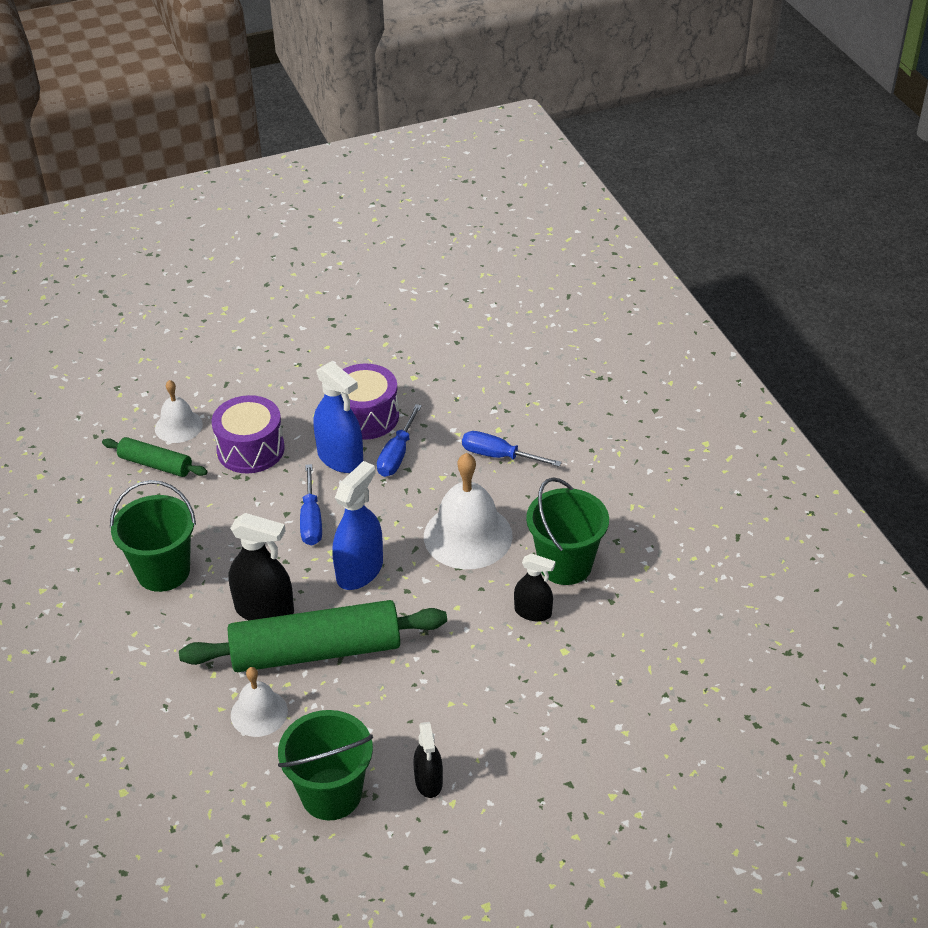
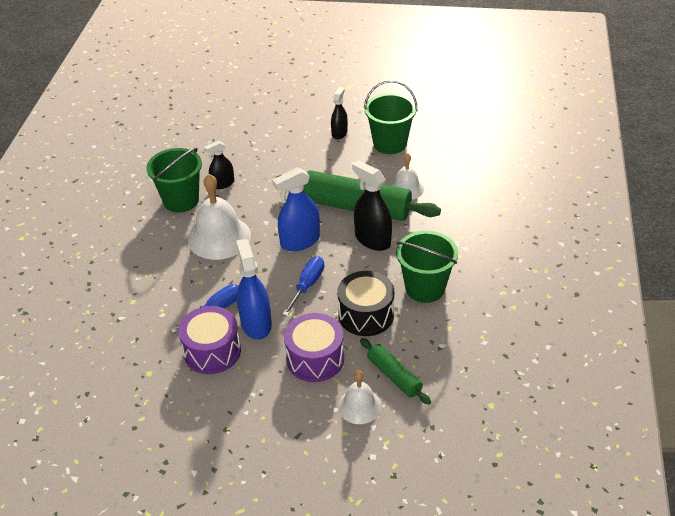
camera: 150 degrees left, 0 degrees up
blue screwdriver [462,431,562,467] -> none
black spray bottle [514,553,555,622] -> black spray bottle turned 75 degrees counterclockwise [204,141,234,189]
none -> black drum [338,271,394,336]

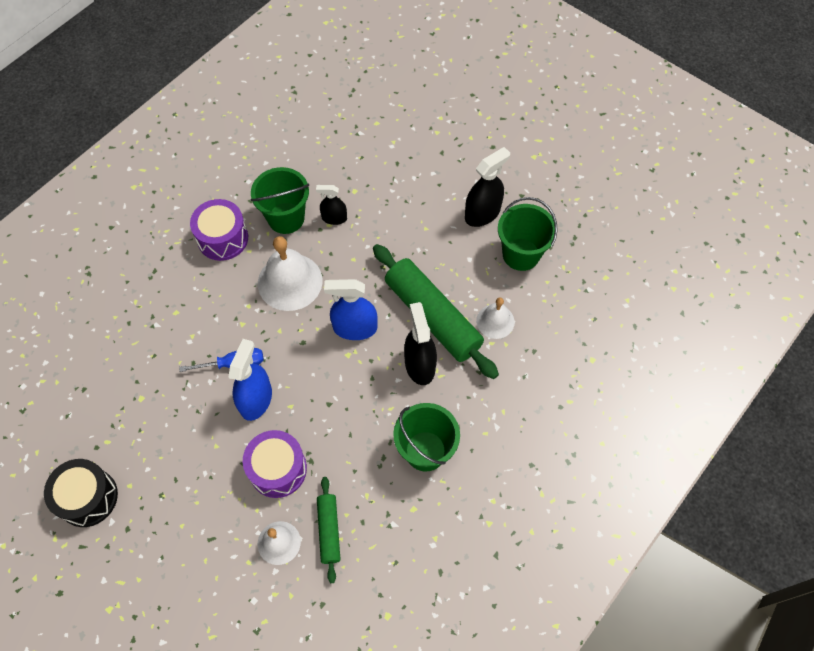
camera: 30 degrees right, 20 degrees up
purple drum [178,306,241,374] -> purple drum moved to [190,199,248,261]
blue screwdriver [282,256,324,316] -> none
black spray bottle [331,87,348,140] -> black spray bottle [465,147,510,227], size x1.63
black drum [338,271,394,336] -> black drum moved to [44,459,118,527]

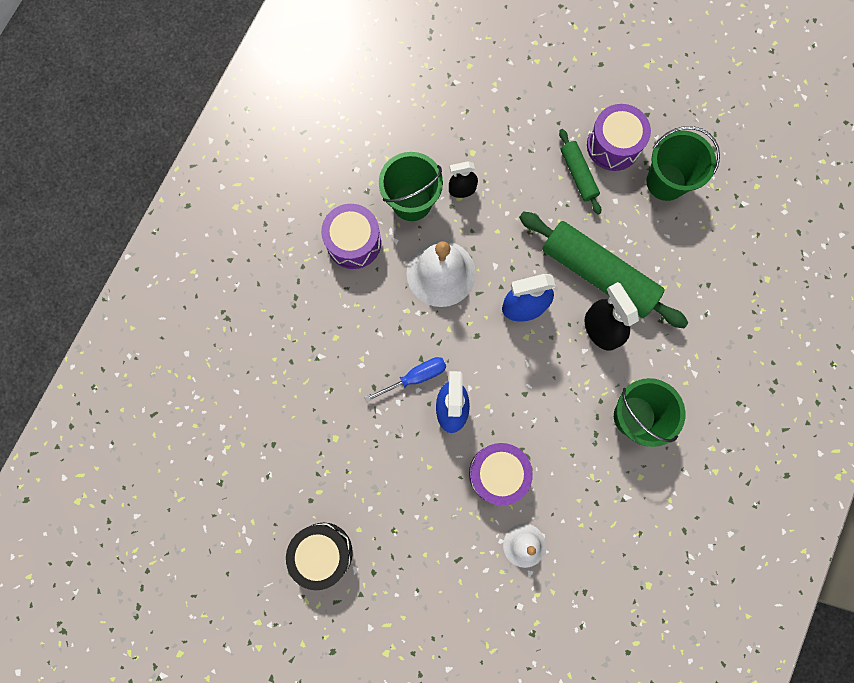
camera: 15 degrees left, 15 degrees up
green rolling pin [317,477,341,583] -> green rolling pin moved to [559,129,601,215]
black spray bottle [465,147,510,227] -> purple drum [587,104,651,171]
white bell [476,297,515,339] -> none

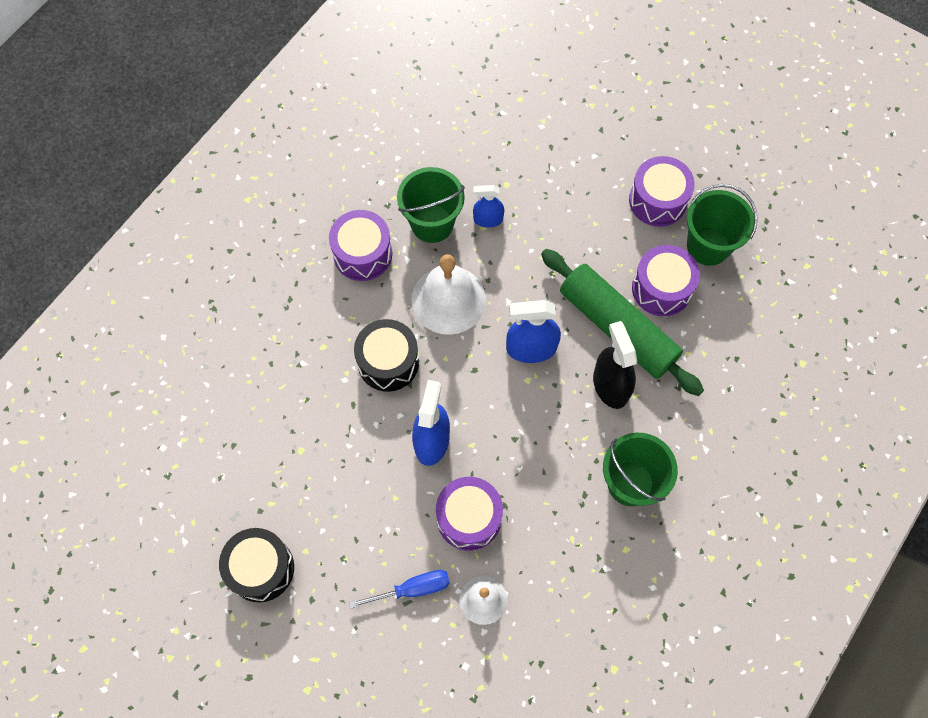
camera: 10 degrees right, 10 degrees down
blue screwdriver [364,357,446,402] -> blue screwdriver moved to [349,570,450,608]
black spray bottle [449,161,478,198] -> blue spray bottle [473,185,504,227]
green rolling pin [559,129,601,215] -> none
none -> black drum [354,319,419,392]
none -> purple drum [632,245,700,316]

